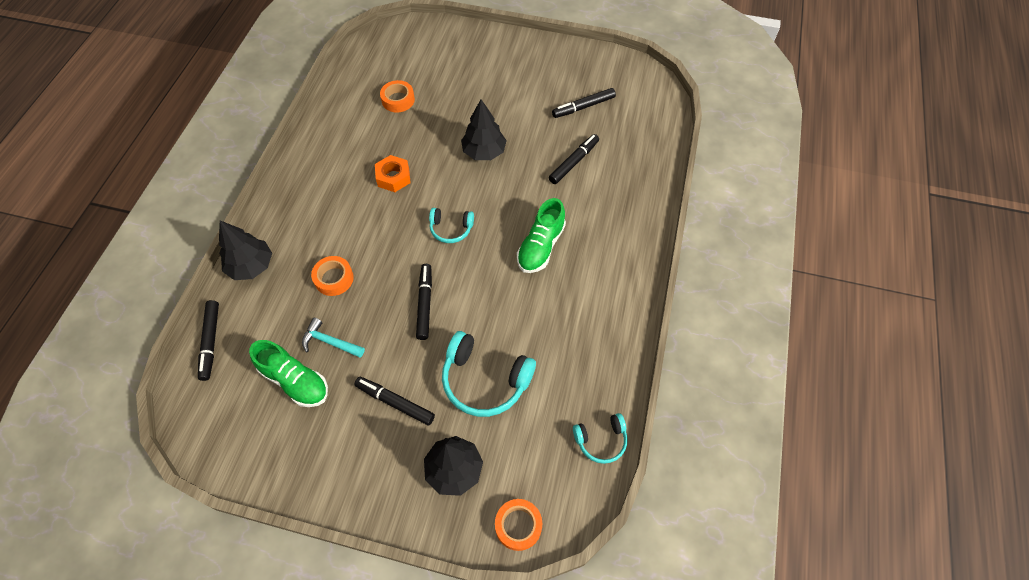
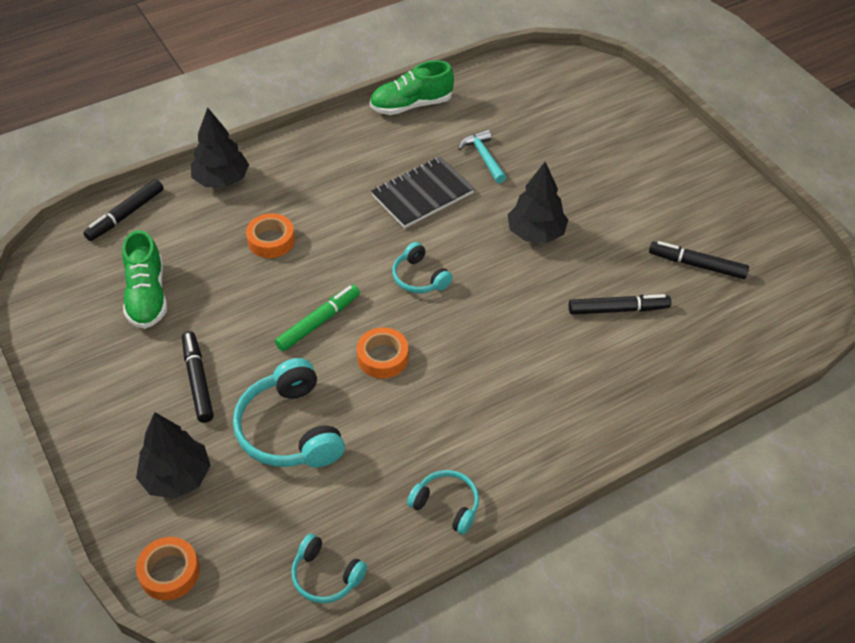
camera: 45 degrees right, 10 degrees down
turquoise hammer [302,318,365,358] -> turquoise hammer moved to [458,130,506,183]
orange nut [375,155,411,192] -> black notebook [371,157,475,228]
orange tape [380,80,415,112] -> orange tape moved to [357,327,409,379]
black marker [416,264,432,340] -> green marker [275,285,360,352]
green shoe [517,198,566,273] -> green shoe moved to [370,60,454,115]
none -> turquoise headphones [407,470,479,535]

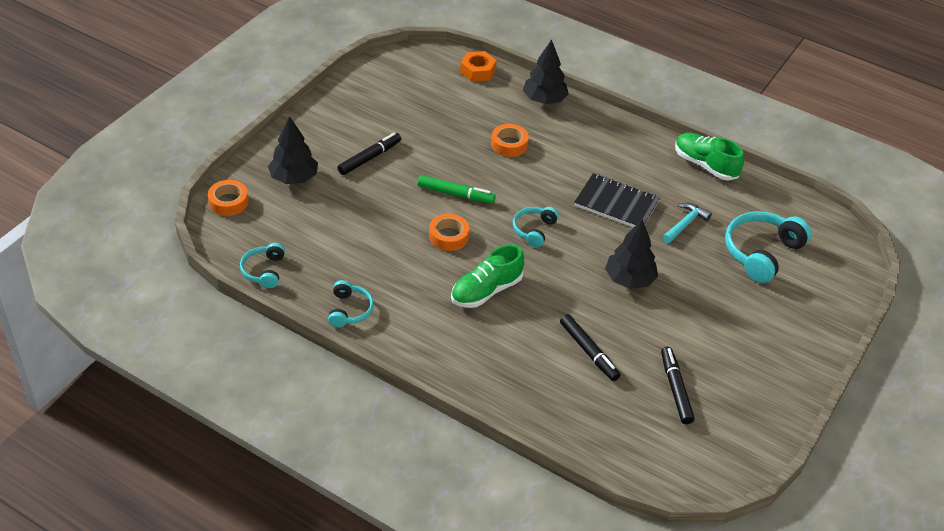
camera: 60 degrees right, 5 degrees down
black marker [83,179,164,241] -> orange nut [460,51,497,82]
green shoe [122,230,167,329] -> green shoe moved to [451,244,524,308]
turquoise headphones [233,358,345,468] -> turquoise headphones moved to [725,211,812,283]

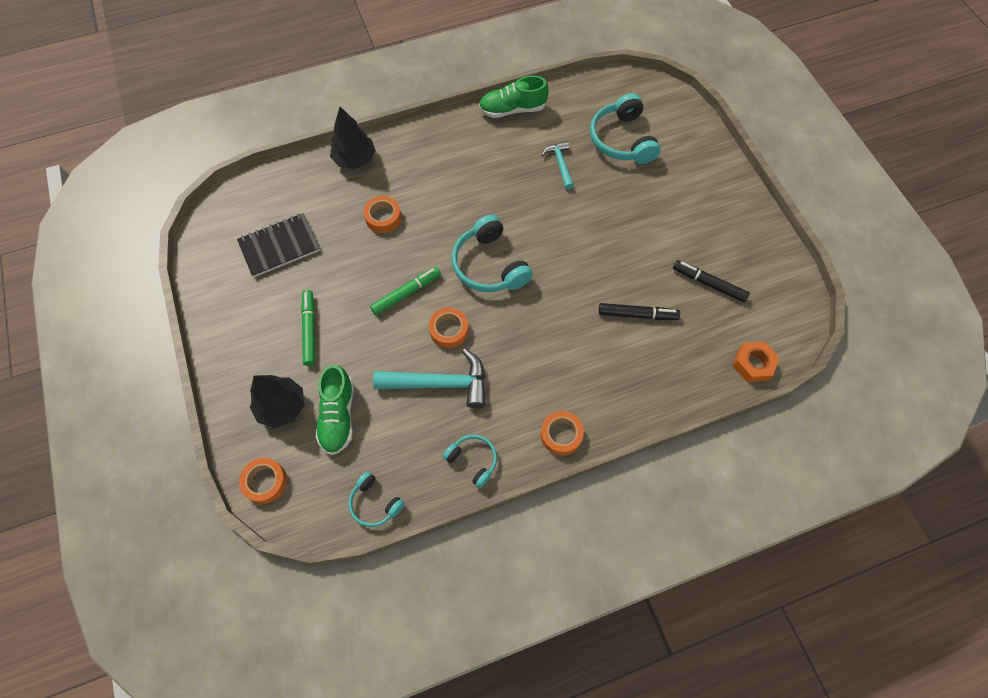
camera: 50 degrees left, 20 degrees up
black marker [337,133,401,175] -> green marker [301,290,315,366]
green shoe [451,244,524,308] -> green shoe moved to [316,365,354,455]
orange nut [460,51,497,82] -> orange nut moved to [733,342,779,382]
turquoise headphones [513,207,559,247] -> turquoise headphones [452,215,533,292], size x1.76
black notebook [574,173,660,227] -> black notebook moved to [237,213,320,277]
black tree [605,219,658,289] -> none
none -> turquoise hammer [373,348,486,408]
none -> orange tape [541,411,584,455]

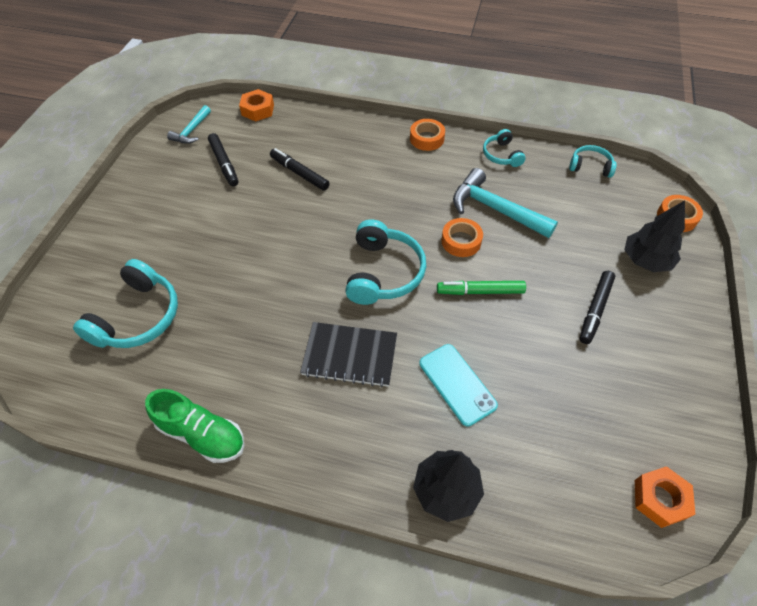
camera: 145 degrees left, 10 degrees down
black notebook [237,213,320,277] -> black notebook moved to [300,322,397,387]
green marker [301,290,315,366] -> black marker [579,271,615,344]
green shoe [316,365,354,455] -> none
turquoise headphones [348,471,405,527] -> turquoise headphones turned 60 degrees counterclockwise [569,145,617,178]
orange tape [363,196,401,233] -> turquoise phone [419,344,498,427]
turquoise hammer [541,141,574,190] -> turquoise hammer moved to [167,105,211,144]
none -> orange nut [635,466,695,528]

